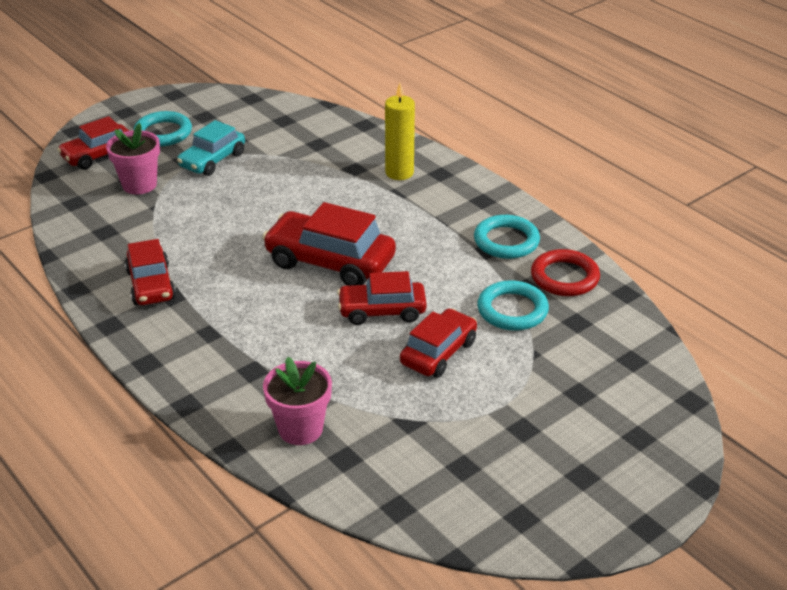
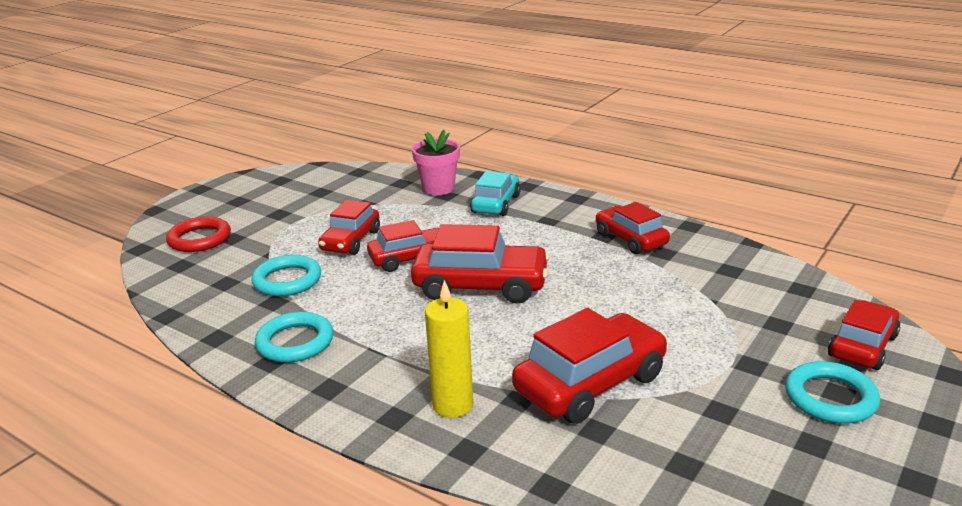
camera: 165 degrees right, 10 degrees down
pink flower pot [106,123,160,194] -> none
turquoise car [177,120,245,176] -> turquoise car moved to [470,171,521,216]
red ring [531,249,600,296] -> red ring moved to [166,217,231,252]
none -> red car [512,308,668,424]

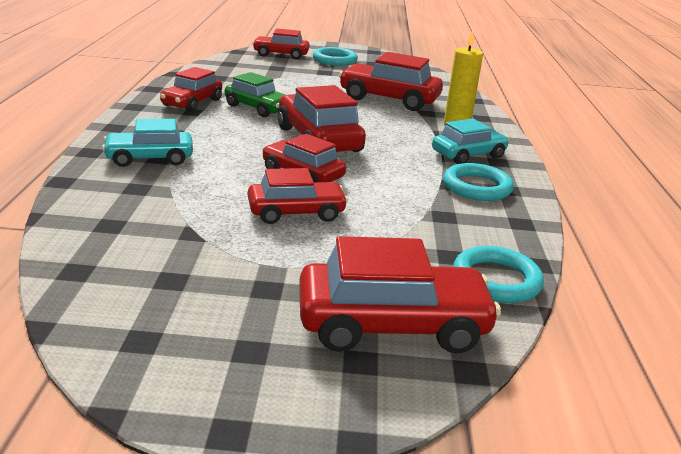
camera: 125 degrees left, 0 degrees up
red ring [166,217,231,252] -> red car [299,236,501,353]
turquoise ring [251,255,321,296] -> turquoise ring moved to [453,246,544,303]
pink flower pot [412,130,460,195] -> none
none -> green car [225,72,285,117]
none -> turquoise car [432,119,509,164]

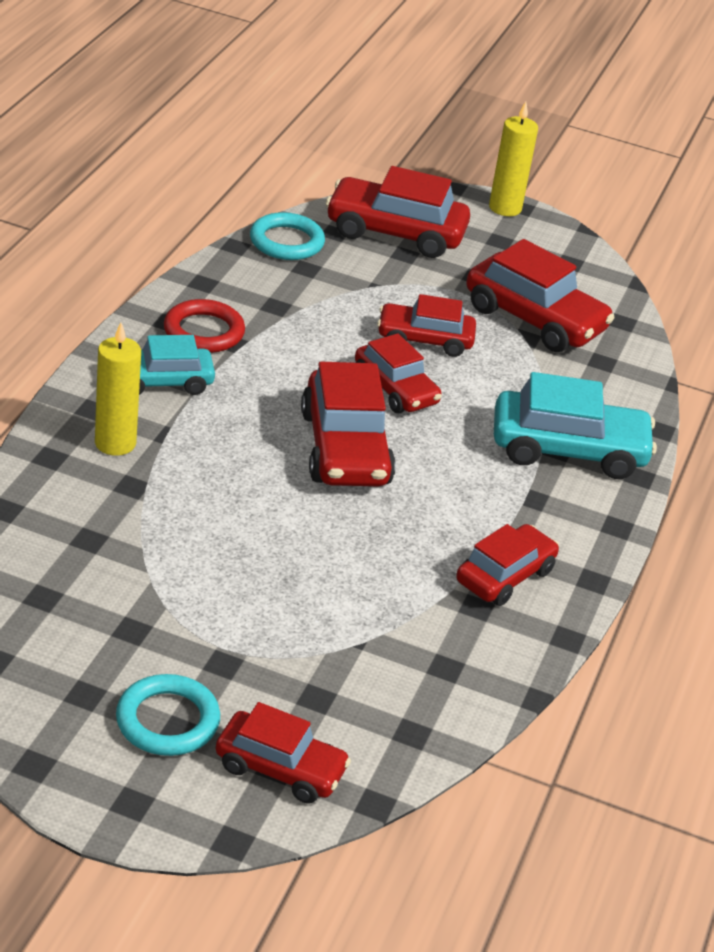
camera: 165 degrees left, 10 degrees up
turquoise car [102,119,193,167] -> turquoise car [494,372,657,479], size x1.54
green car [225,72,285,117] -> none
red car [339,52,443,111] -> red car moved to [466,239,615,352]
turquoise ring [443,163,514,201] -> red ring [164,299,245,353]
none -> yellow candle [489,102,538,216]

